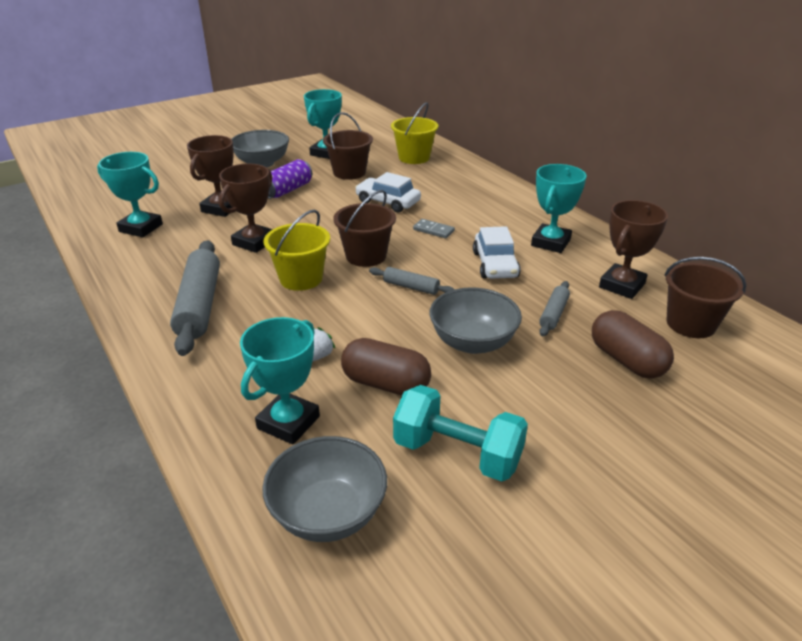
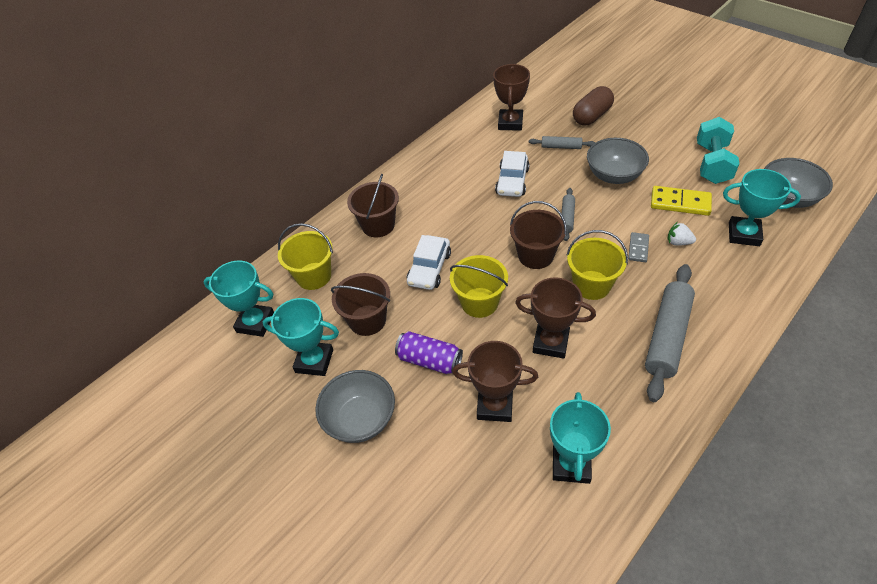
camera: 100 degrees left, 15 degrees up
grey rolling pin [170,240,220,356] -> grey rolling pin turned 45 degrees counterclockwise [645,264,695,402]
brown capsule [341,338,431,396] -> yellow domino [651,186,712,216]
grey domino [413,219,455,239] -> grey domino moved to [628,232,649,262]
white car [473,226,521,279] -> white car turned 120 degrees clockwise [495,151,530,197]
turquoise trophy [531,164,587,253] -> turquoise trophy moved to [203,260,274,337]
brown trophy [599,200,668,299] -> brown trophy turned 75 degrees clockwise [493,64,530,131]
brown bucket [664,257,746,338] -> brown bucket moved to [347,174,399,237]
none -> yellow bucket [450,255,508,318]

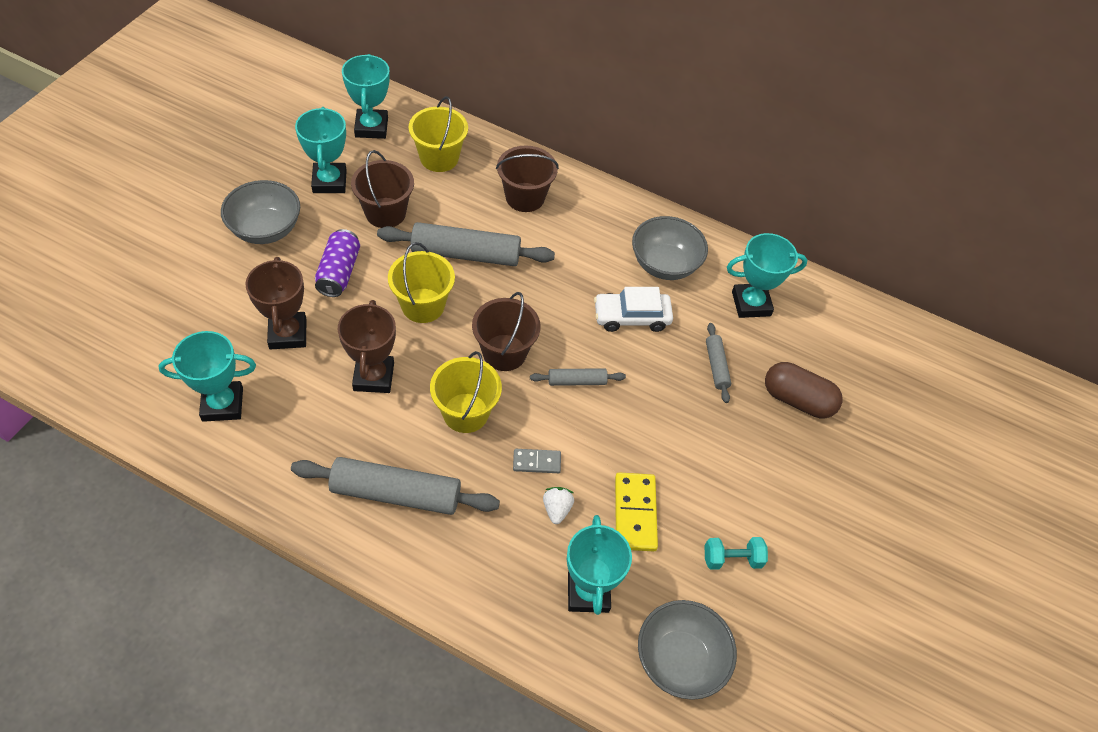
camera: 65 degrees right, 5 degrees up
white car [407,235,451,290] -> grey rolling pin [377,222,555,266]
brown trophy [493,64,530,131] -> turquoise trophy [727,233,807,318]
grey bowl [587,138,649,184] -> grey bowl moved to [632,216,708,280]
turquoise dumbbell [697,117,739,184] -> turquoise dumbbell [705,537,768,570], size x0.57

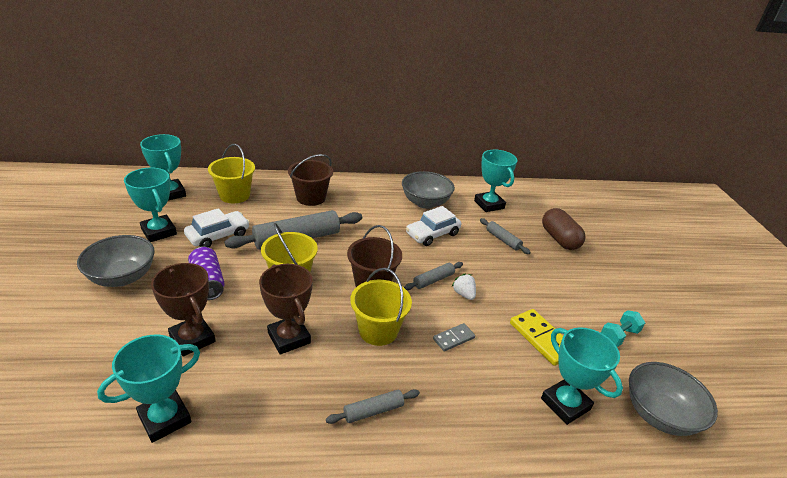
camera: 30 degrees left, 20 degrees down
grey rolling pin [291,457,500,515] -> grey rolling pin [326,389,420,424], size x0.50
brown bucket [351,150,414,228] -> white car [184,208,250,248]
white strawberry [543,487,574,524] -> white strawberry moved to [451,273,476,300]
turquoise trophy [727,233,807,318] -> turquoise trophy turned 75 degrees counterclockwise [474,150,517,212]
brown capsule [765,362,842,418] -> brown capsule turned 75 degrees clockwise [542,208,586,250]

